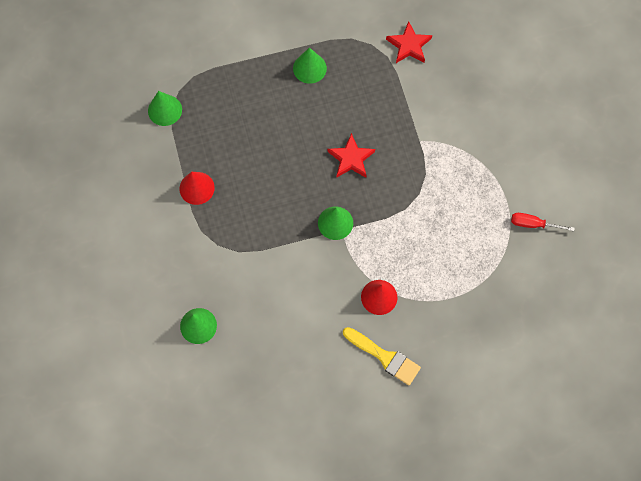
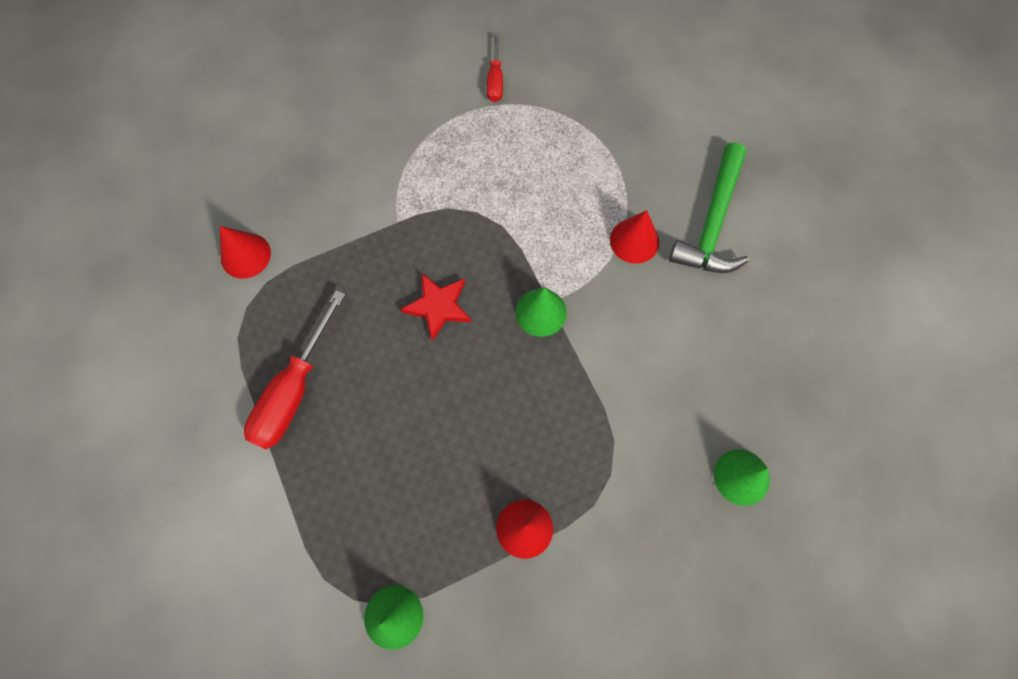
camera: 100 degrees left, 0 degrees up
green cone [293,47,327,84] -> red screwdriver [244,290,345,449]
yellow brush [343,327,421,385] -> green hammer [669,142,749,273]
red star [386,21,432,63] -> red cone [220,226,271,279]

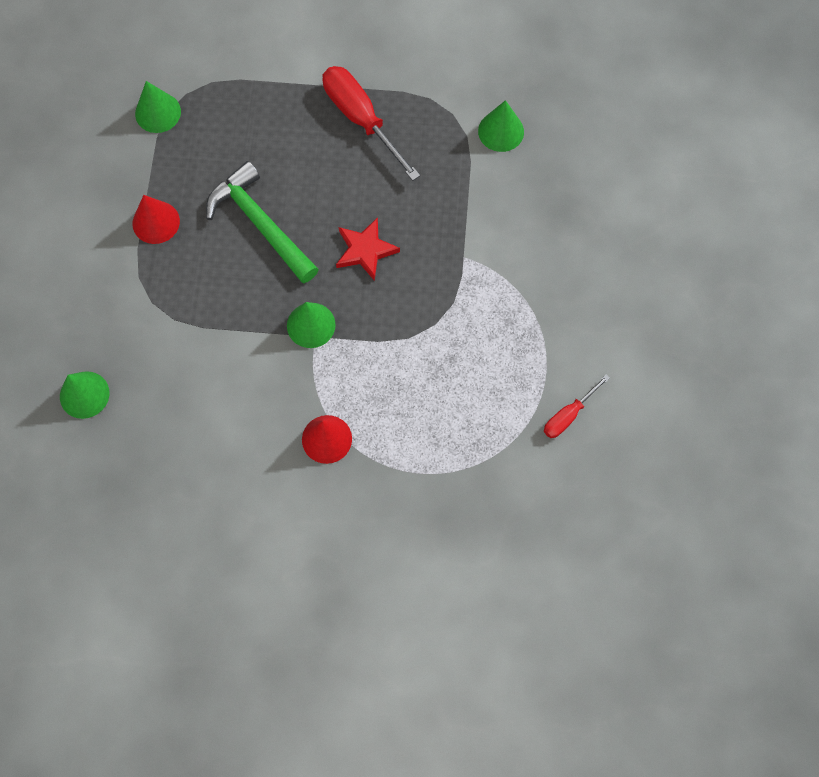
camera: 120 degrees right, 0 degrees up
red cone [220,226,271,279] -> green cone [478,100,524,152]
red screwdriver [487,33,503,102] -> red screwdriver turned 75 degrees counterclockwise [544,375,610,438]
green hammer [669,142,749,273] -> green hammer moved to [206,161,319,283]

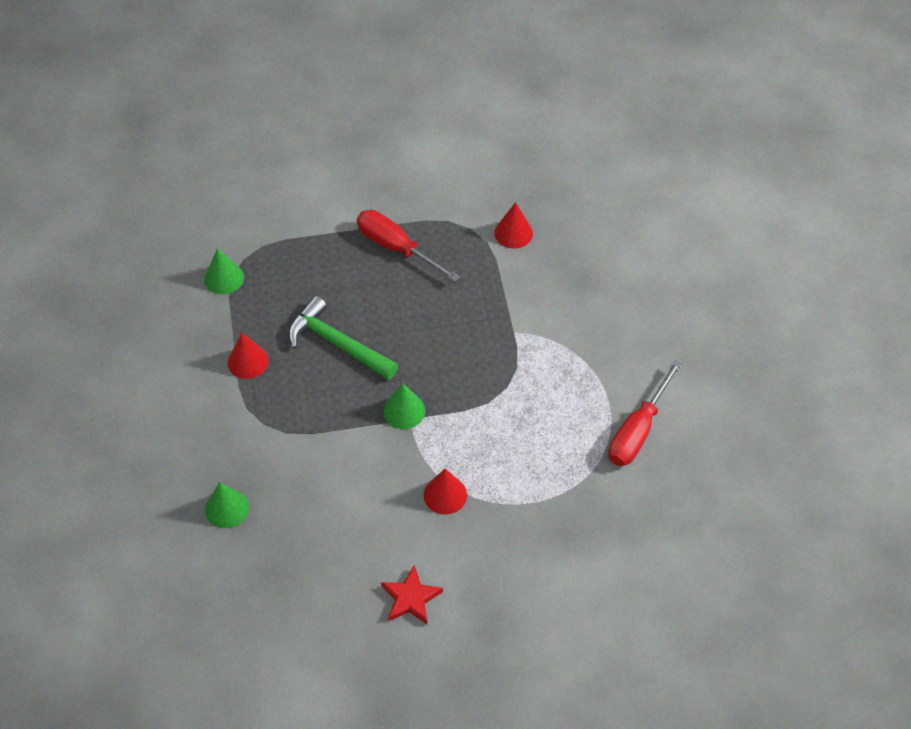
camera: 15 degrees left, 15 degrees down
red star [336,217,400,281] -> red star moved to [381,565,443,624]
green cone [478,100,524,152] -> red cone [494,202,533,249]
red screwdriver [544,375,610,438] -> red screwdriver [609,360,682,466], size x1.82

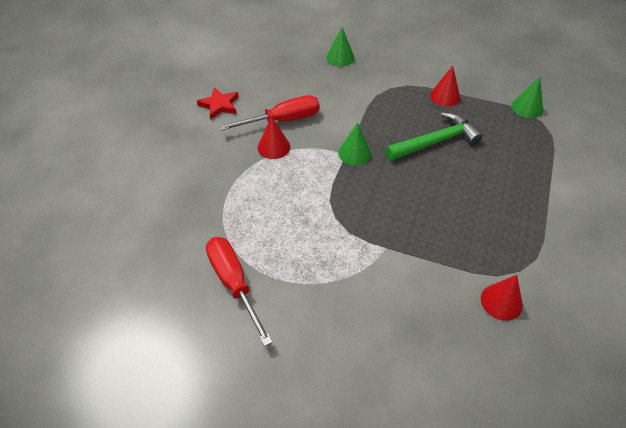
camera: 120 degrees right, 5 degrees down
red screwdriver [357,210,460,282] -> red screwdriver moved to [219,95,320,131]

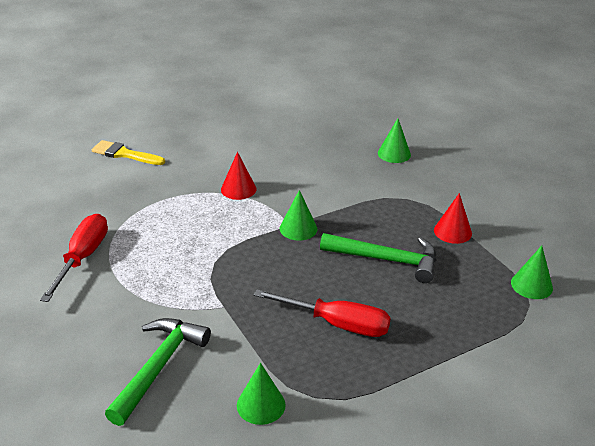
camera: 40 degrees right, 15 degrees down
red star [197,87,239,119] -> none
red screwdriver [219,95,320,131] -> red screwdriver moved to [253,289,391,337]
red cone [481,275,523,321] -> green cone [237,363,286,425]
none -> yellow brush [92,140,165,165]
none -> green hammer [105,318,211,426]

